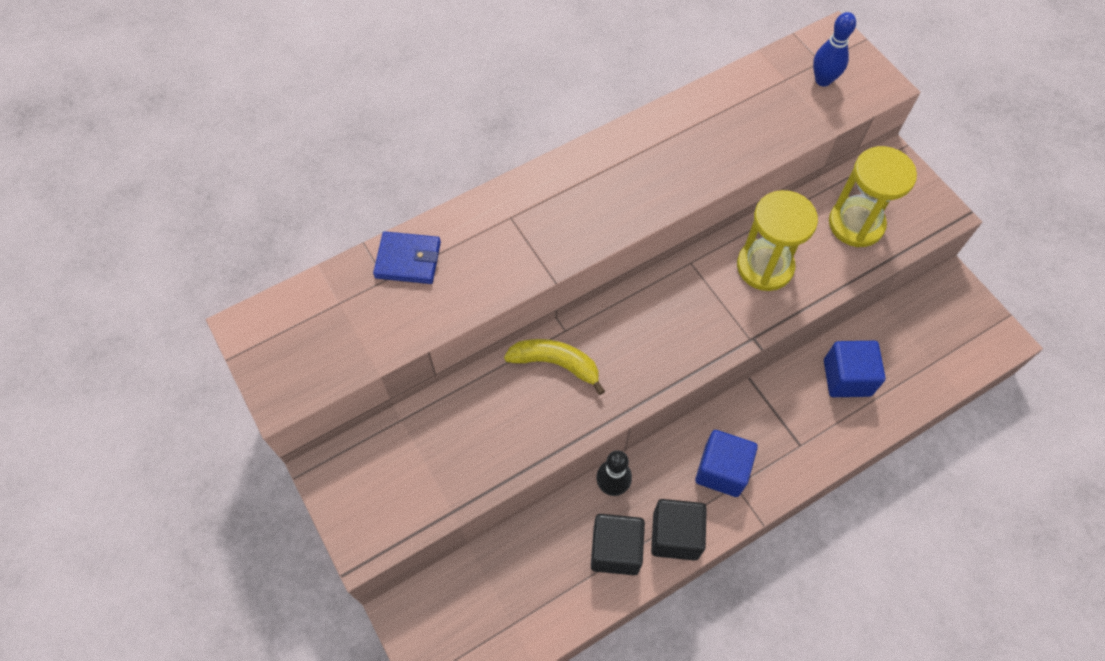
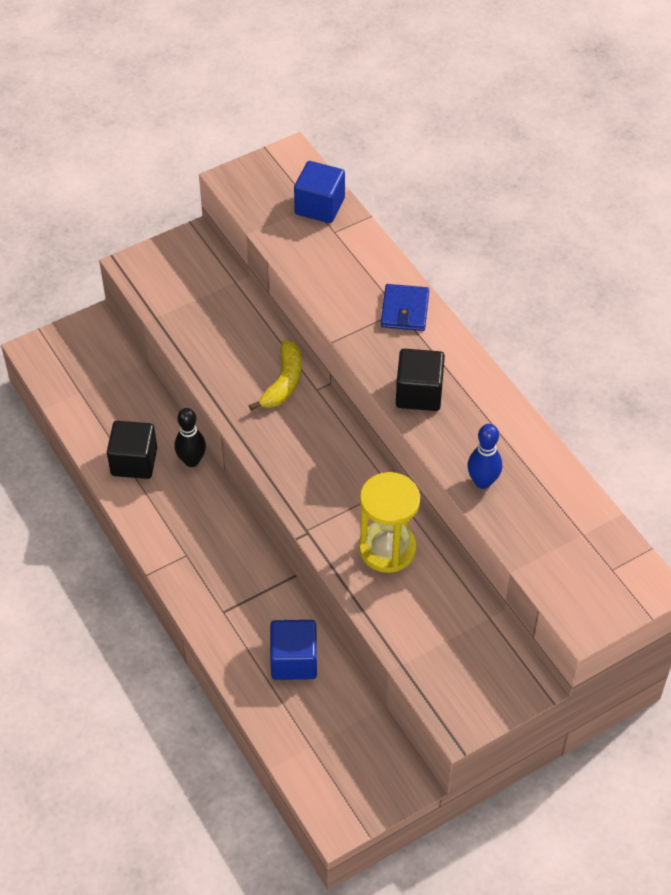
camera: 90 degrees right, 10 degrees down
blue wallet [373,231,441,284] -> blue wallet moved to [381,284,429,331]
black cube [651,499,707,561] -> black cube moved to [396,349,445,411]
blue cube [695,430,758,497] -> blue cube moved to [294,161,345,223]
blue bowling pin [813,12,856,87] -> blue bowling pin moved to [467,424,502,489]
yellow hourglass [829,146,917,247] -> none

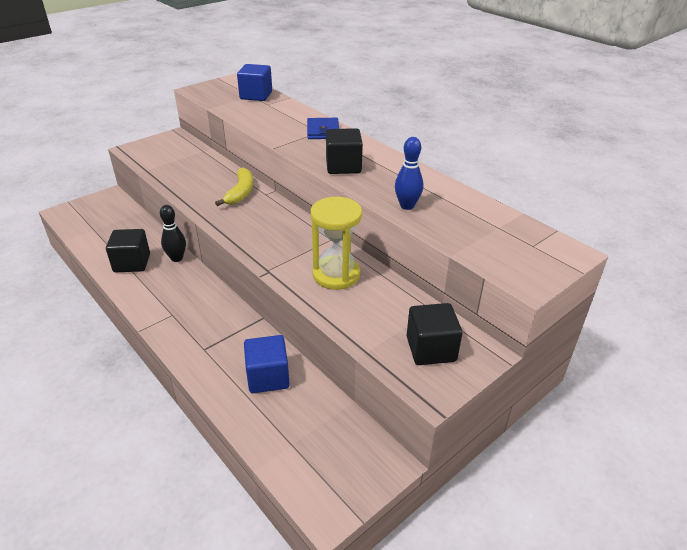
camera: 10 degrees left, 15 degrees down
none -> black cube [407,303,463,365]

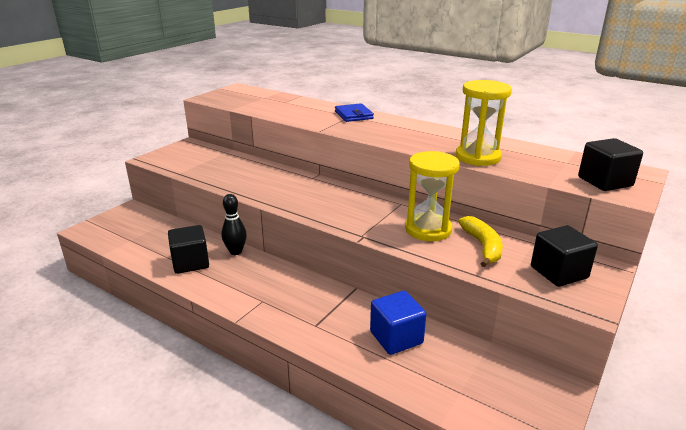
camera: 15 degrees left, 10 degrees down
yellow banana [215,167,253,206] -> yellow banana moved to [458,216,503,267]
blue cube [237,64,272,101] -> none
black cube [326,128,363,174] -> black cube moved to [578,138,643,191]
blue bowling pin [395,137,423,210] -> yellow hourglass [456,80,512,166]

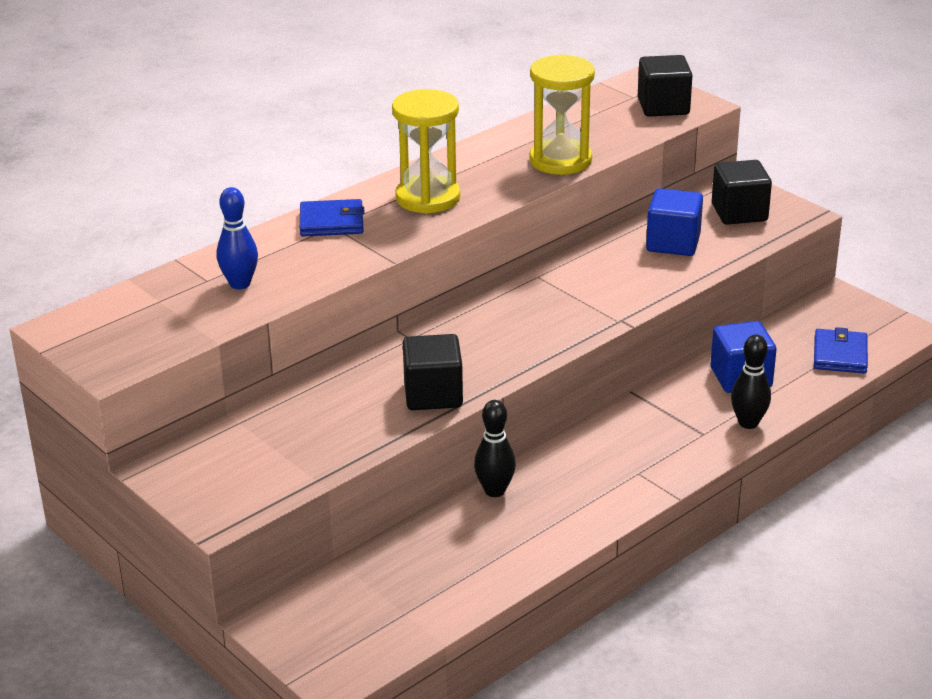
camera: 75 degrees left, 5 degrees up
black cube [168,225,209,274] -> black cube moved to [403,334,463,410]
yellow hourglass [405,151,460,241] -> yellow hourglass moved to [392,89,460,214]
yellow banana [458,216,503,267] -> blue cube [646,188,703,256]
none -> blue bowling pin [217,187,258,289]
none -> black bowling pin [731,335,771,429]
none -> blue wallet [814,327,868,374]

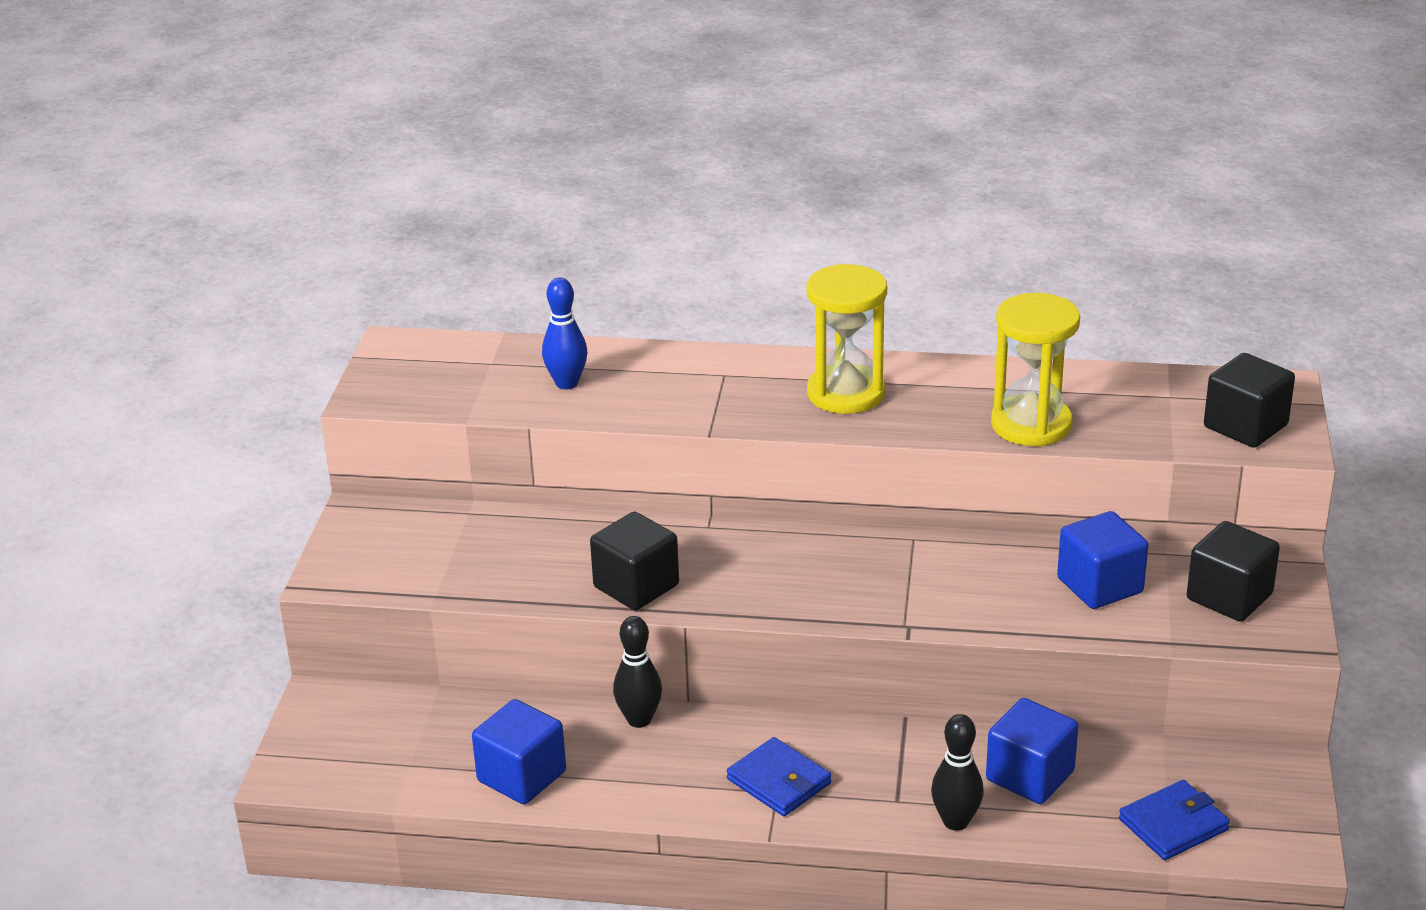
camera: 50 degrees right, 0 degrees up
blue wallet [300,199,364,236] -> blue wallet moved to [727,737,831,816]
none -> blue cube [472,699,566,805]

